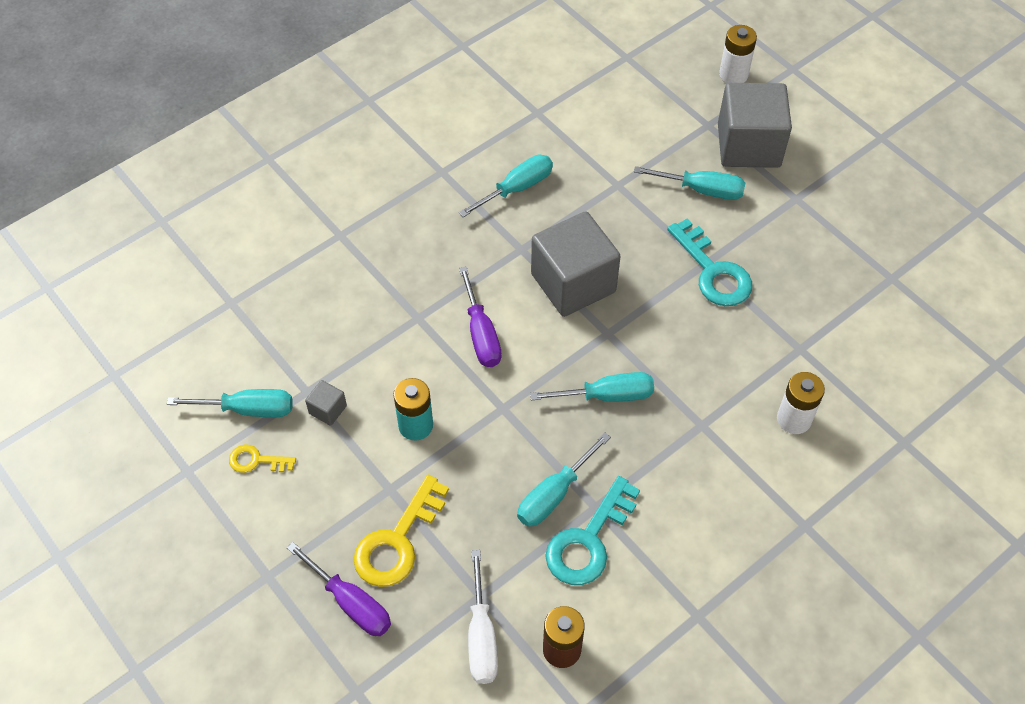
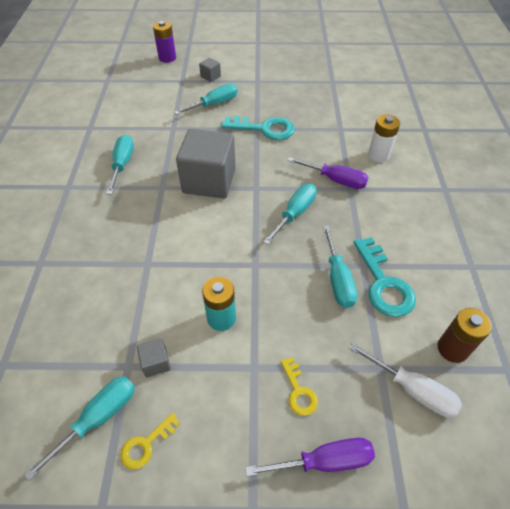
camera: 50 degrees left, 5 degrees down
yellow key [353,475,449,587] -> yellow key [281,358,318,416], size x0.54
purple screwdriver [459,267,502,367] -> purple screwdriver moved to [288,157,369,189]
grey cube [718,83,792,168] -> grey cube [199,58,221,82], size x0.41
white battery [719,25,757,83] -> purple battery [153,21,176,63]

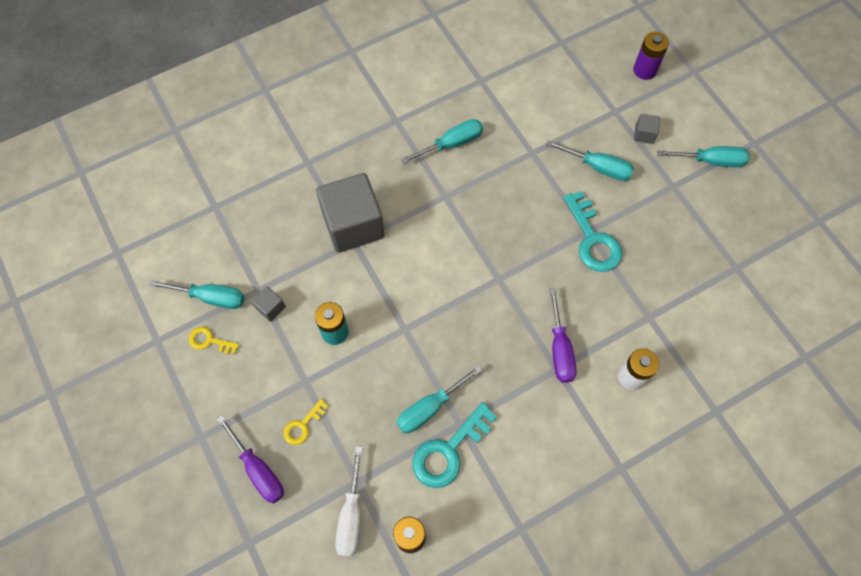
camera: 60 degrees right, 15 degrees up
grey cube [176,129,236,198] -> grey cube moved to [316,173,384,253]
turquoise screwdriver [263,184,317,245] -> turquoise screwdriver moved to [657,146,750,167]

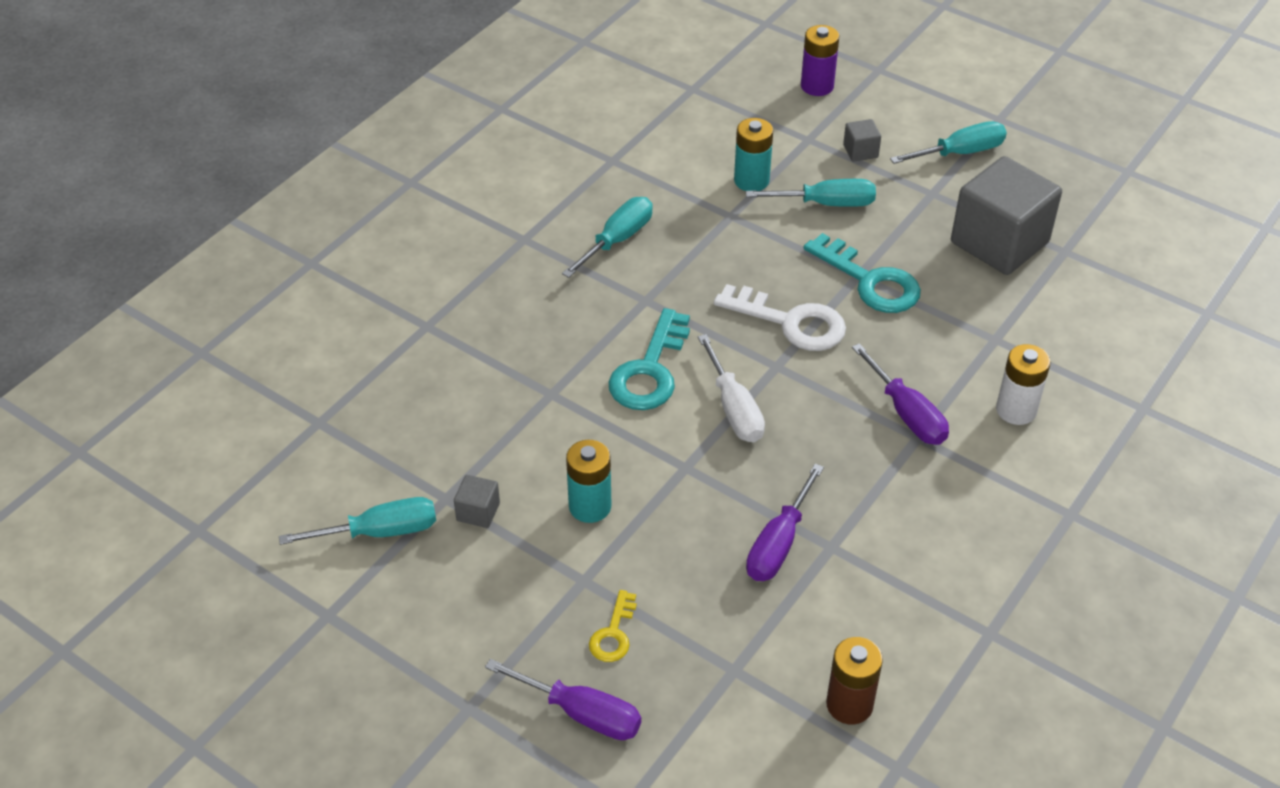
camera: 25 degrees left, 20 degrees down
yellow key [189,327,239,354] -> none
grey cube [316,173,384,253] -> grey cube moved to [951,156,1062,275]
white screwdriver [335,446,363,557] -> white screwdriver moved to [698,334,765,442]
turquoise screwdriver [397,365,482,433] -> purple screwdriver [746,464,824,581]
turquoise key [412,402,497,488] -> turquoise key moved to [608,308,690,410]
none -> white key [714,284,846,351]
none -> turquoise battery [734,118,773,191]

